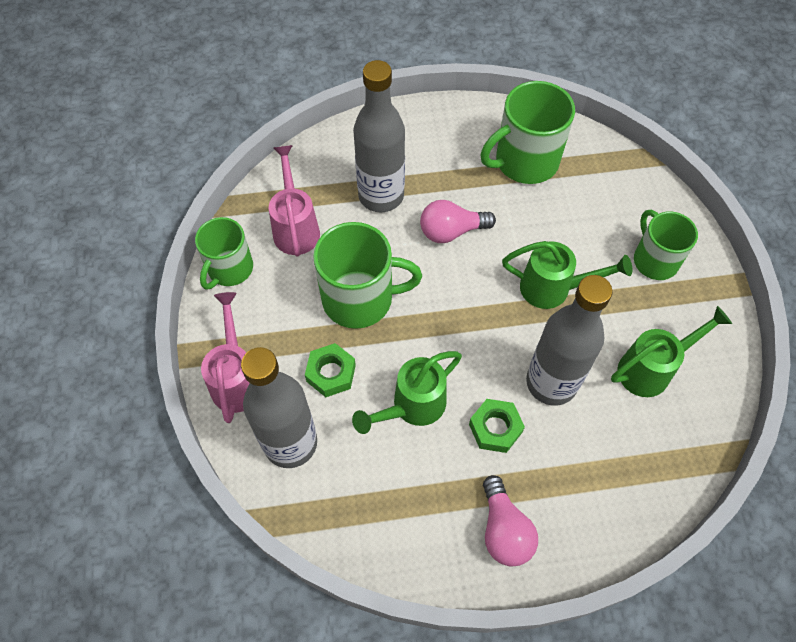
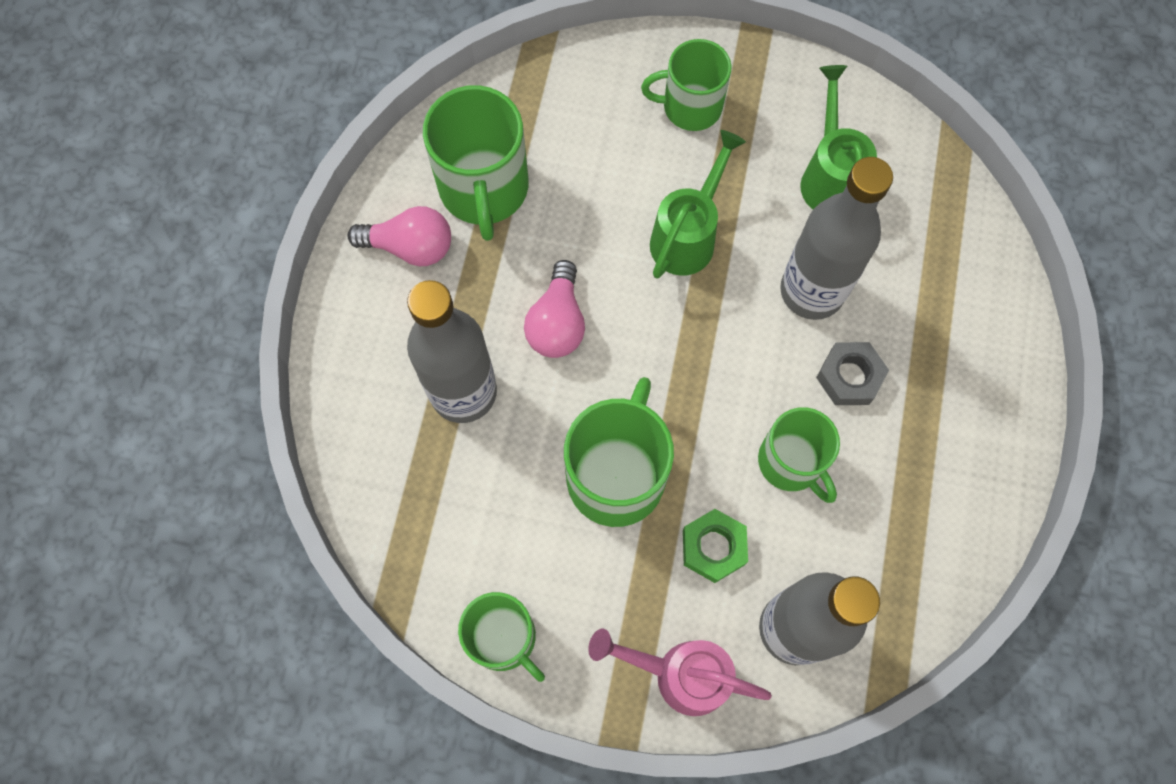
camera: 70 degrees left, 10 degrees up
pink watering can [269,145,320,256] -> none
green watering can [352,351,462,434] -> green mug [758,407,840,503]
green nut [469,399,525,453] -> grey nut [816,342,889,405]
pink light bulb [483,475,538,566] -> pink light bulb moved to [347,206,451,266]

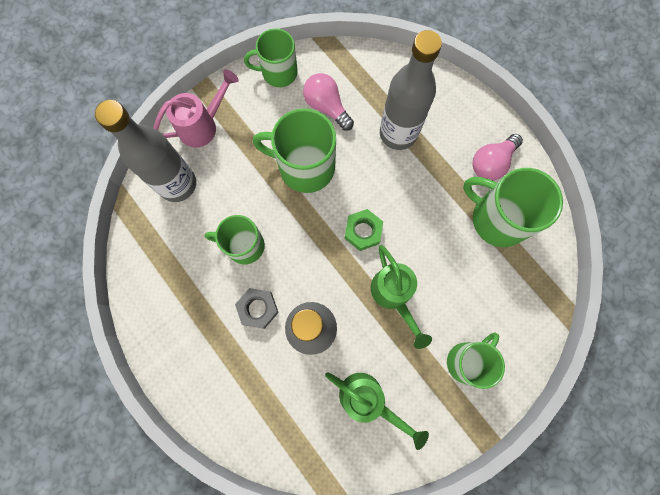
camera: 130 degrees right, 5 degrees up
pink light bulb [524,260,585,358] -> pink light bulb moved to [303,73,354,131]
green mug [564,377,674,527] -> green mug turned 135 degrees clockwise [253,108,336,193]
green nut [683,509,748,583] -> green nut moved to [344,209,383,251]

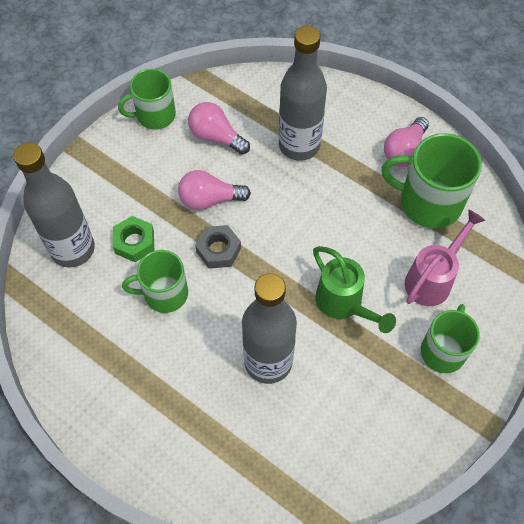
camera: 15 degrees left, 15 degrees down
pink watering can [153,69,239,148] -> pink watering can moved to [405,209,485,306]
grey nut [235,288,279,329] -> grey nut moved to [195,225,241,269]
green mug [253,108,336,193] -> pink light bulb [178,170,251,210]
green watering can [325,372,429,450] -> none
green nut [344,209,383,251] -> green nut moved to [113,216,154,262]

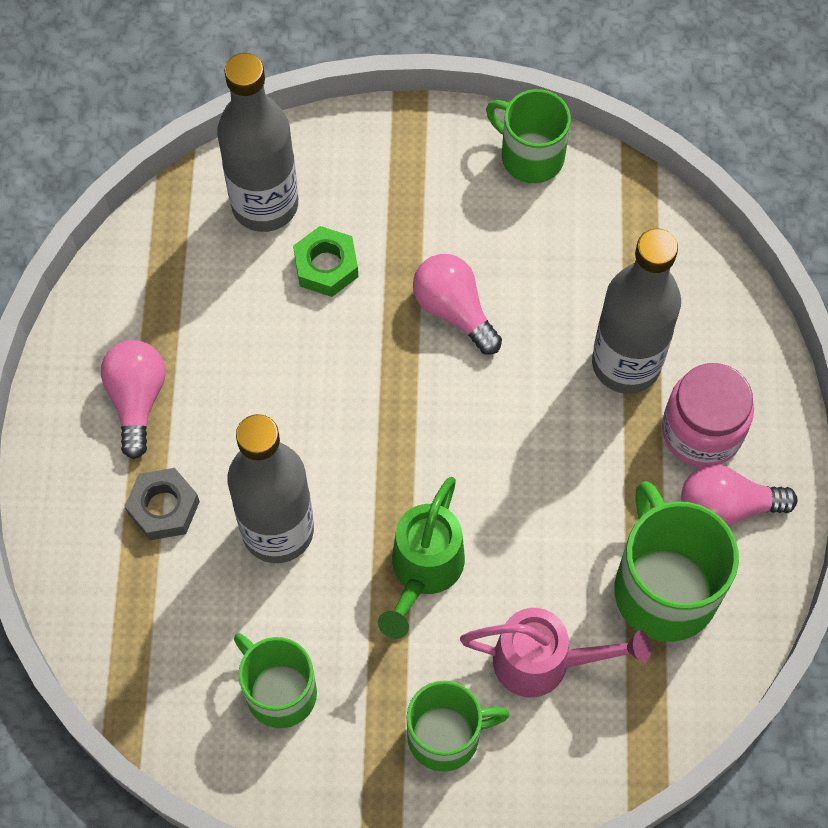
camera: 55 degrees right, 5 degrees up
green mug [122,250,188,313] -> green mug moved to [234,633,317,728]
pink light bulb [188,102,250,154] -> pink light bulb moved to [101,340,165,459]
grey nut [195,225,241,269] -> grey nut moved to [125,468,200,540]
none -> pink jar [662,363,754,467]

